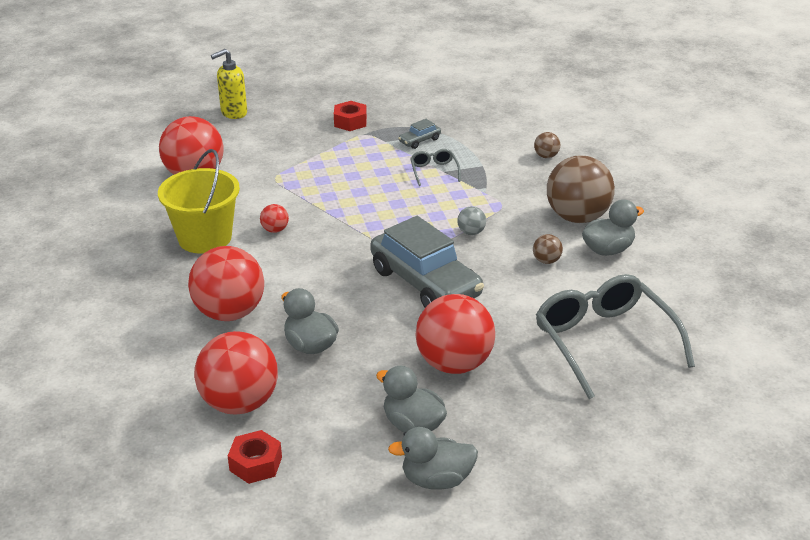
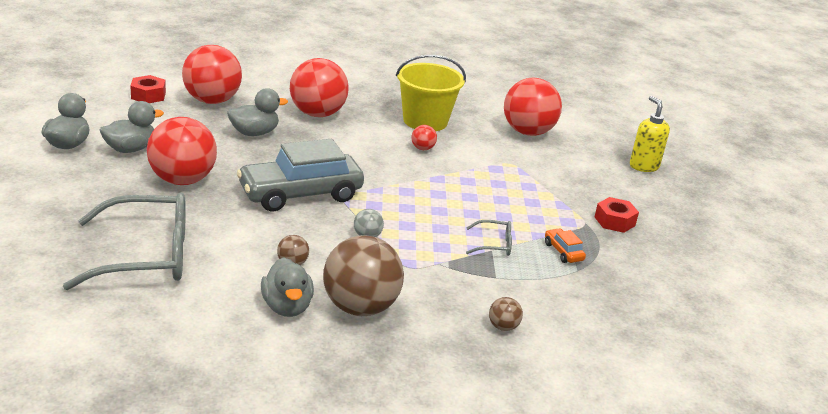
camera: 100 degrees right, 5 degrees down
grey car [398,119,441,149] -> orange car [545,228,586,263]

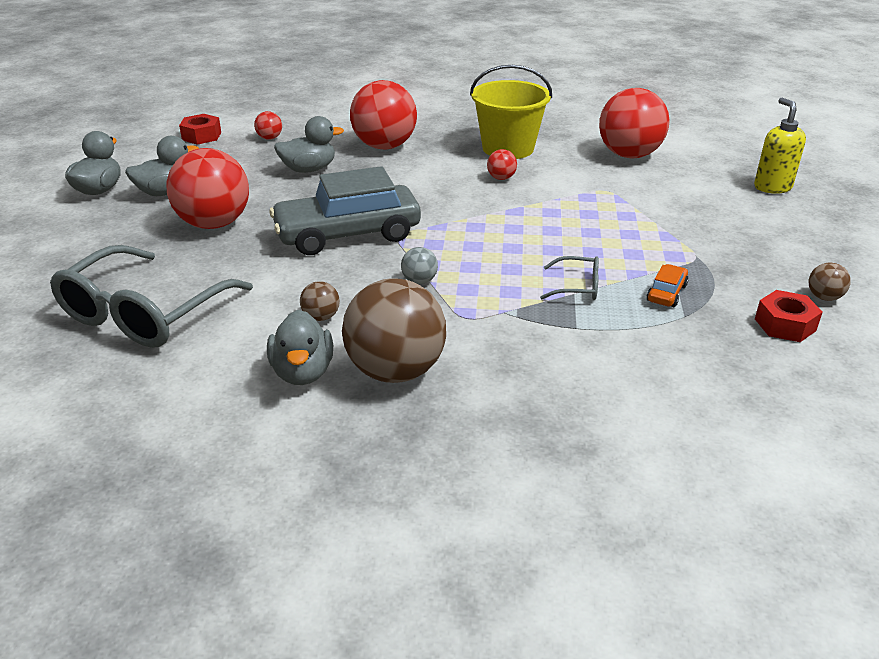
camera: 10 degrees right, 5 degrees up
grey glasses [63,193,186,290] -> grey glasses turned 120 degrees clockwise [50,245,253,348]
red ball [182,45,242,104] -> red ball [254,111,282,140], size x0.42
brown ball [489,297,523,331] -> brown ball moved to [809,263,851,301]
orange car [545,228,586,263] -> orange car turned 45 degrees clockwise [647,264,689,307]
red nut [595,197,639,233] -> red nut moved to [755,290,823,342]

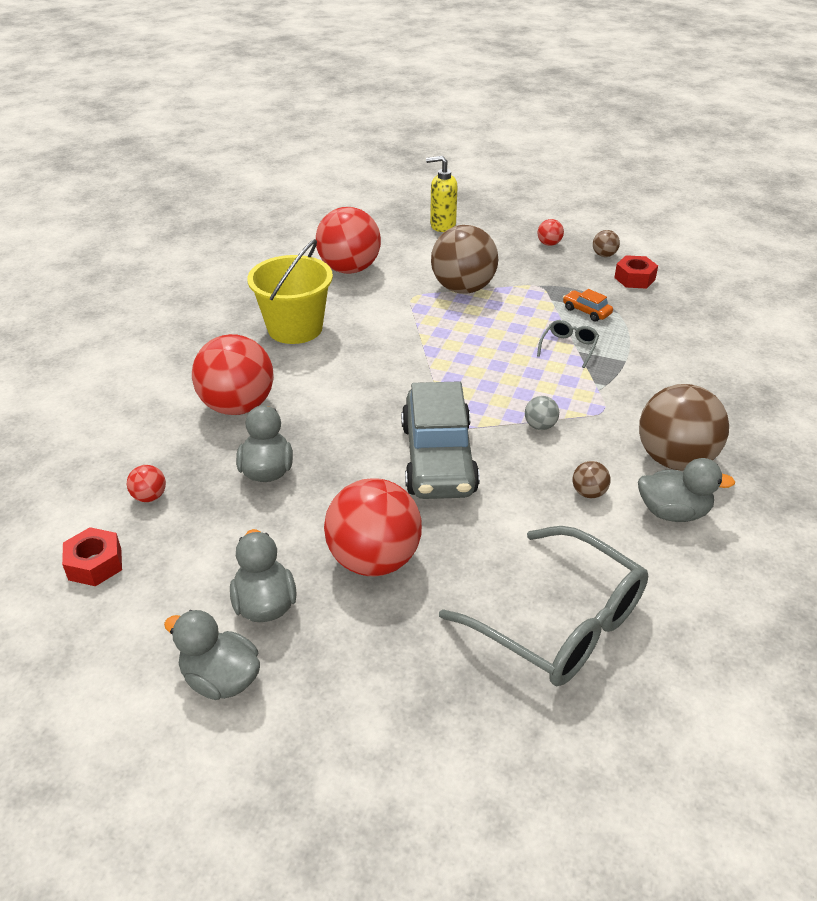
camera: 75 degrees left, 5 degrees up
red ball [487,149,517,180] -> red ball moved to [537,219,564,246]
none -> brown ball [431,225,498,294]

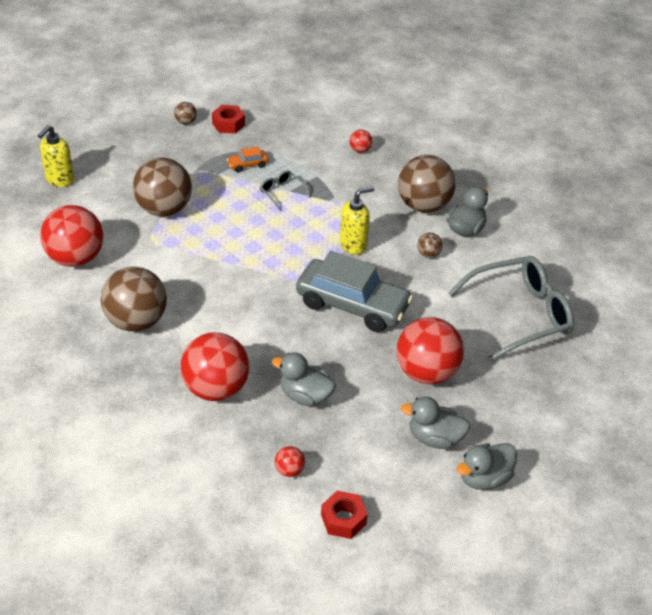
camera: 65 degrees left, 5 degrees up
yellow bucket [247,239,333,344] -> brown ball [101,267,167,332]
grey ball [525,396,559,430] -> yellow soap dispenser [340,186,374,255]
red ball [537,219,564,246] -> red ball moved to [350,130,372,153]

